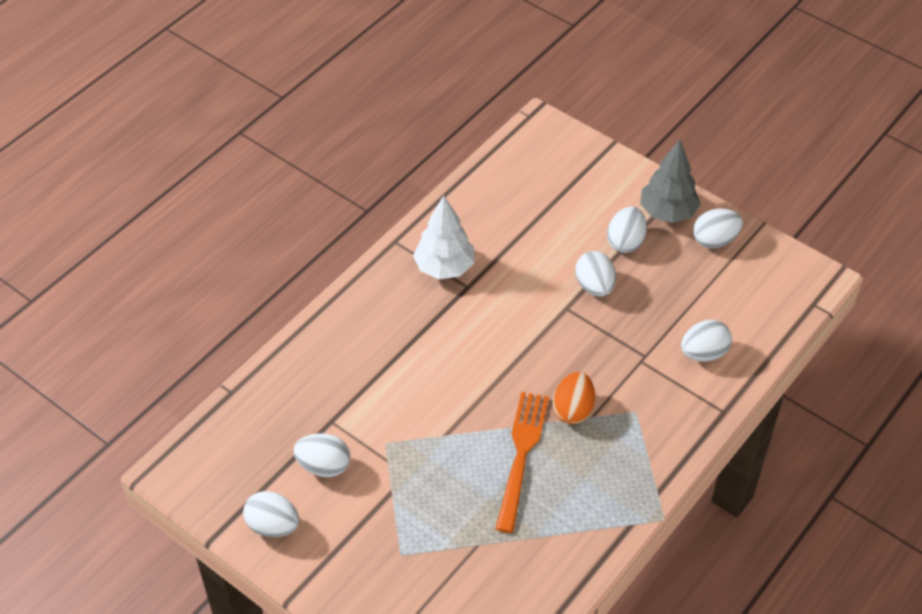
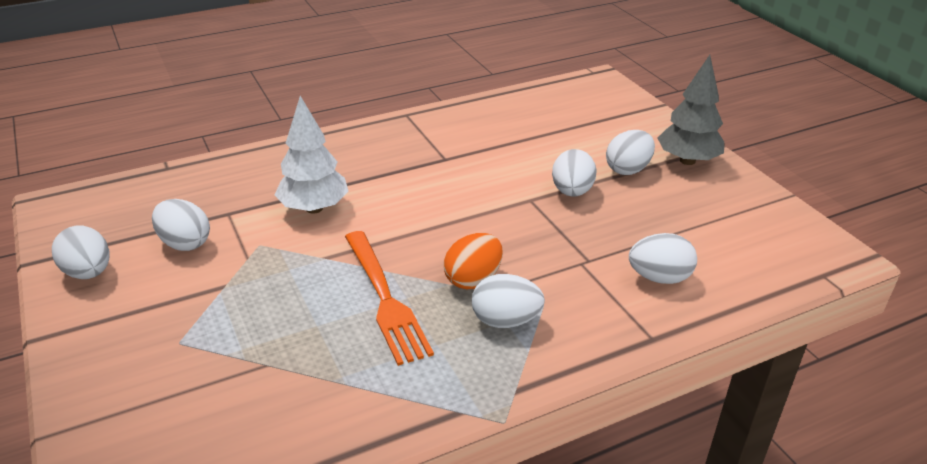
camera: 25 degrees right, 15 degrees down
white tree [413,196,474,279] -> white tree moved to [274,96,349,214]
orange fork [495,392,549,533] -> orange fork turned 120 degrees clockwise [345,231,434,366]
white egg [693,209,743,249] -> white egg moved to [472,274,545,328]

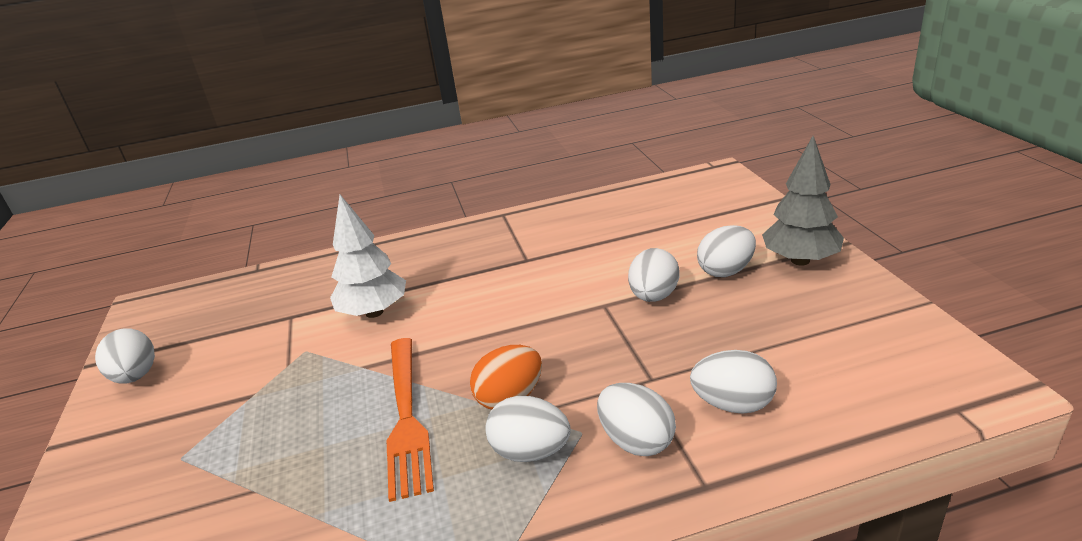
camera: 15 degrees right, 5 degrees down
white egg [152,199,210,251] -> white egg moved to [597,383,676,456]

